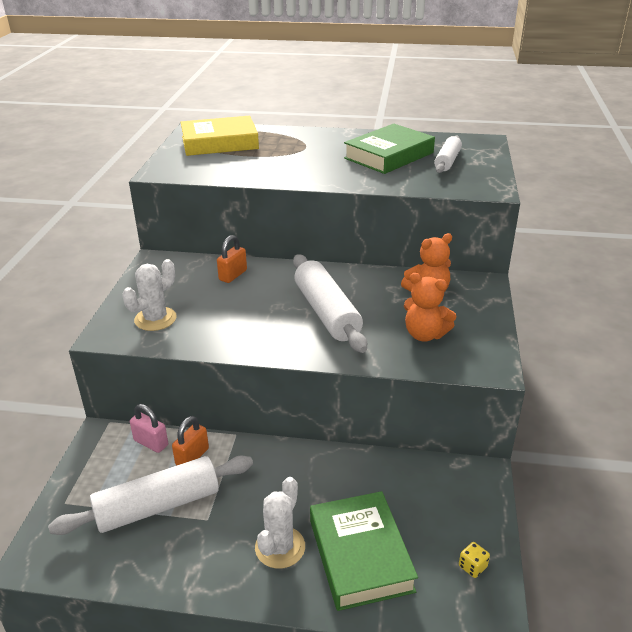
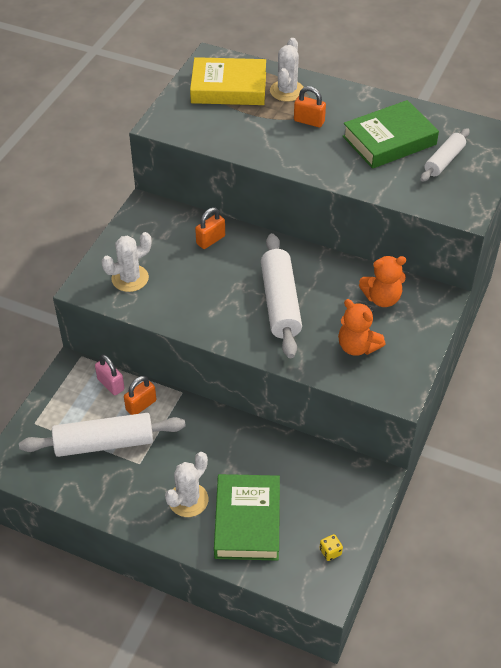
camera: 15 degrees right, 15 degrees up
none -> white cactus [270,38,303,102]
none -> orange padlock [294,86,326,127]

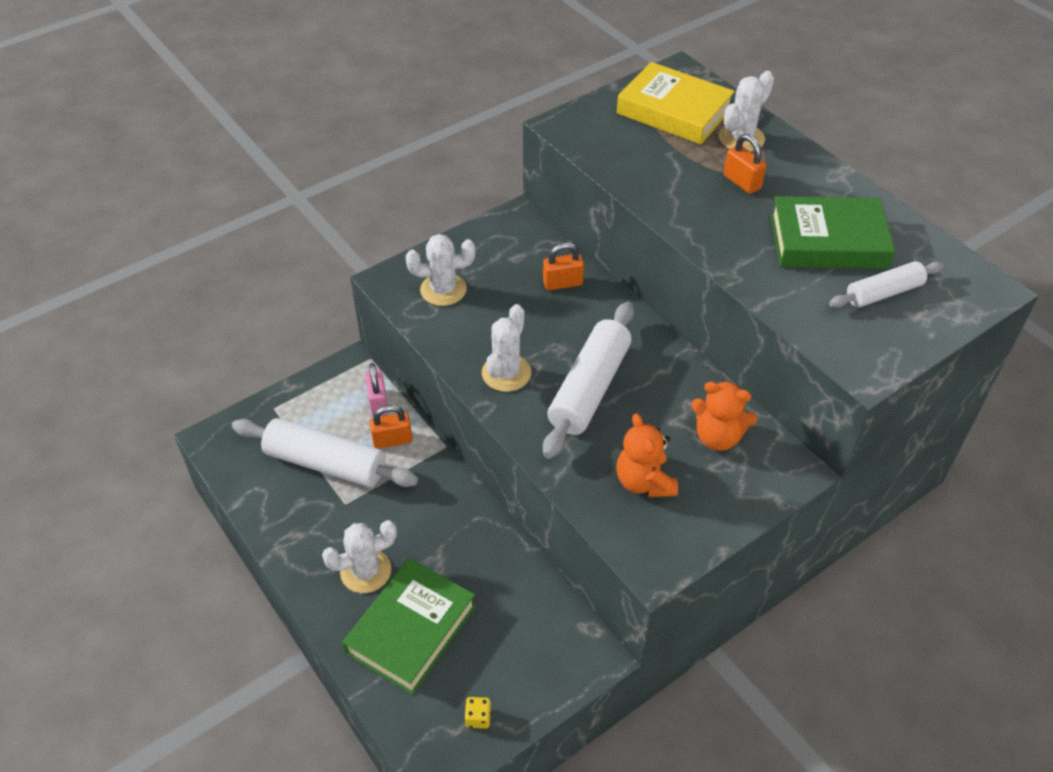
camera: 30 degrees right, 0 degrees up
none -> white cactus [482,304,531,392]

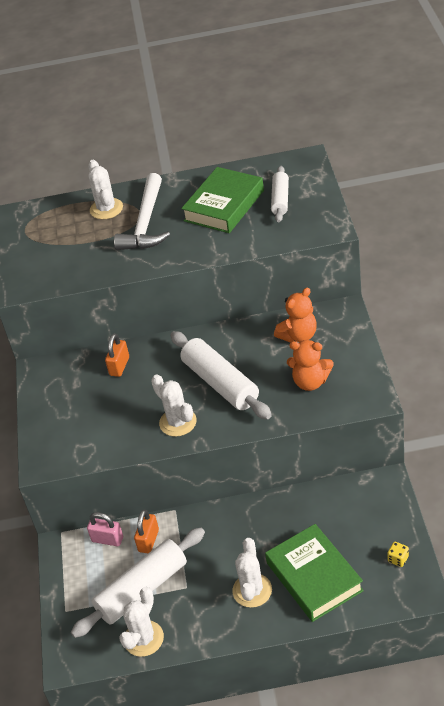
camera: 55 degrees left, 5 degrees down
white cactus [406,234,475,306] -> white cactus moved to [119,587,164,657]
yellow book [617,62,735,145] -> none
orange padlock [724,134,766,194] -> white hammer [114,173,170,250]

